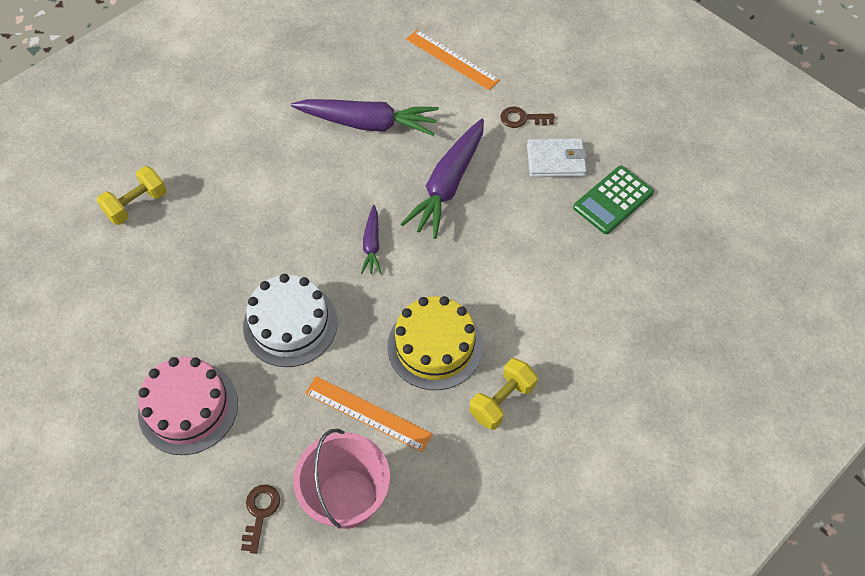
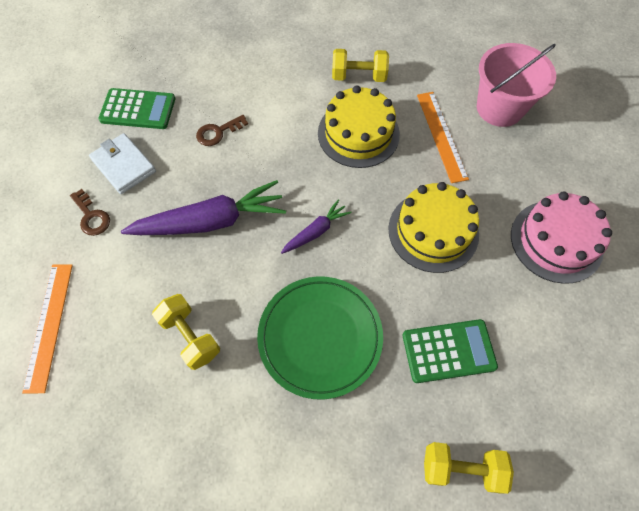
camera: 130 degrees left, 5 degrees up
brown key [241,485,280,554] -> brown key moved to [196,115,248,146]
white cake [243,274,338,367] -> yellow cake [388,182,479,273]
purple carrot [291,99,439,136] -> yellow dumbbell [152,294,220,370]
none -> green plate [257,276,383,400]
none -> green calculator [403,319,498,383]

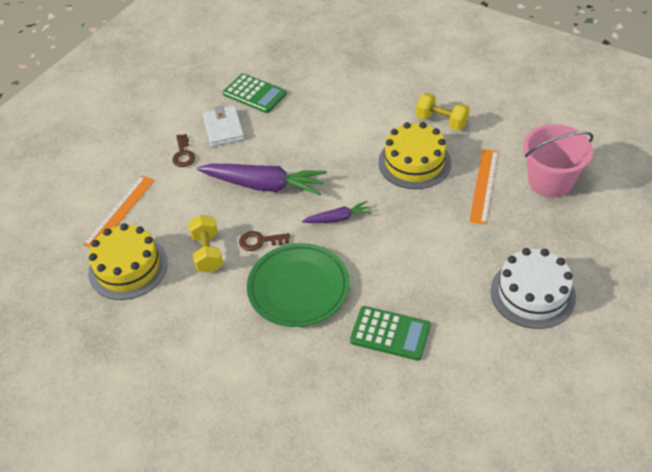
camera: 30 degrees right, 15 degrees down
brown key [196,115,248,146] -> brown key moved to [239,231,290,251]
yellow cake [388,182,479,273] -> yellow cake moved to [88,223,168,300]
yellow dumbbell [424,442,514,494] -> none
pink cake [511,192,612,284] -> white cake [490,248,576,329]

